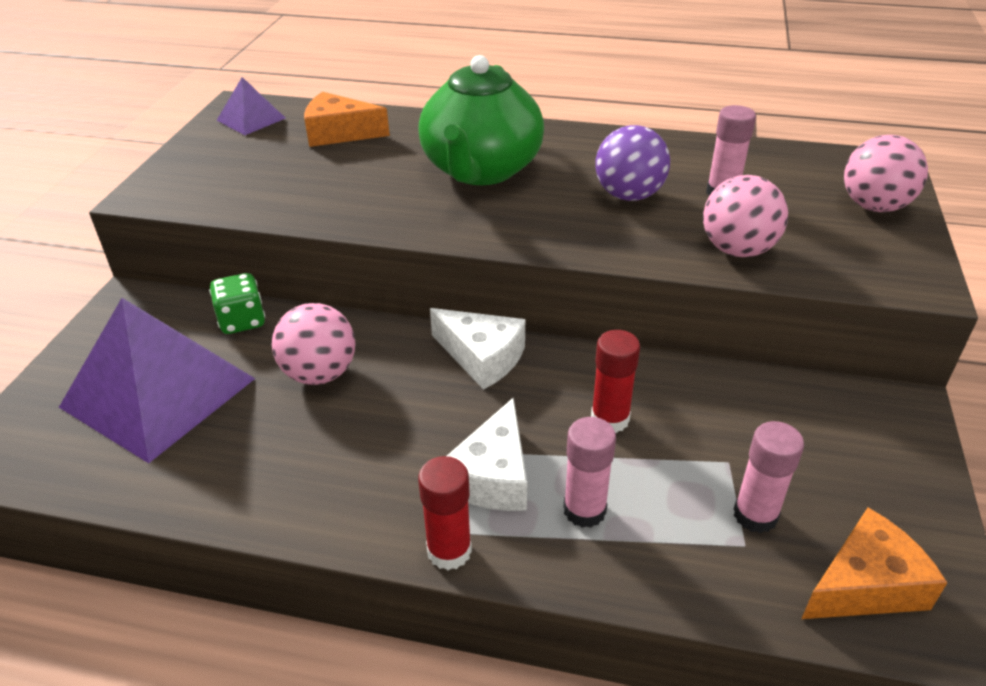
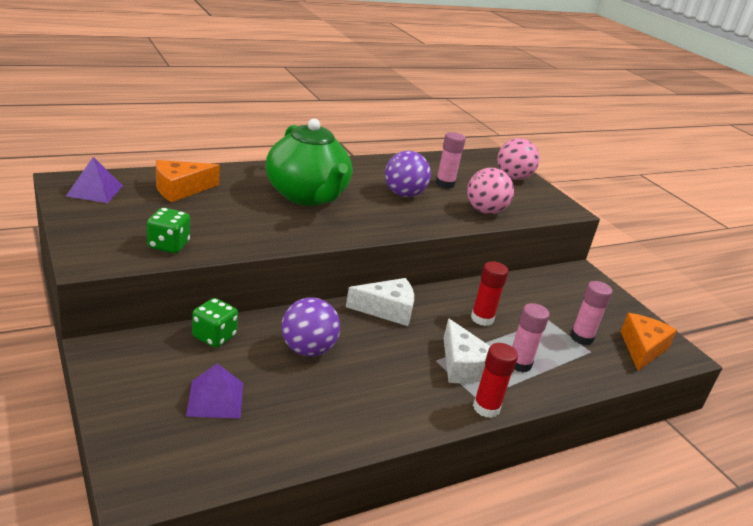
camera: 45 degrees left, 10 degrees down
purple pyramid [59,298,255,463] -> purple pyramid [186,363,243,419], size x0.48
pink ball [272,303,355,385] -> purple ball [281,298,340,357]
none -> green dice [147,208,190,253]

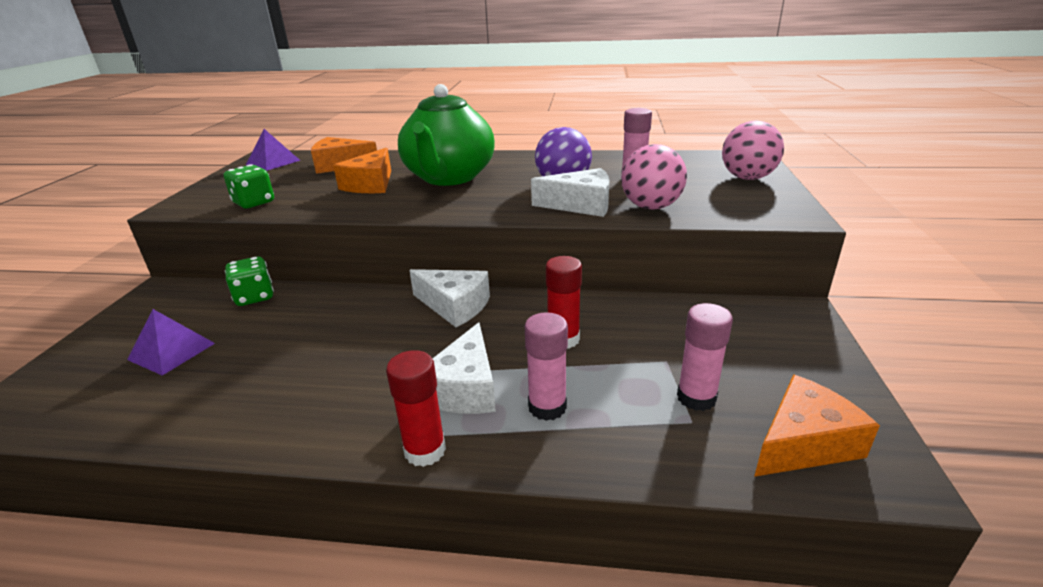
camera: 40 degrees right, 0 degrees up
purple ball [281,298,340,357] -> none
none -> orange cheese [333,148,391,193]
none -> white cheese [531,168,610,217]

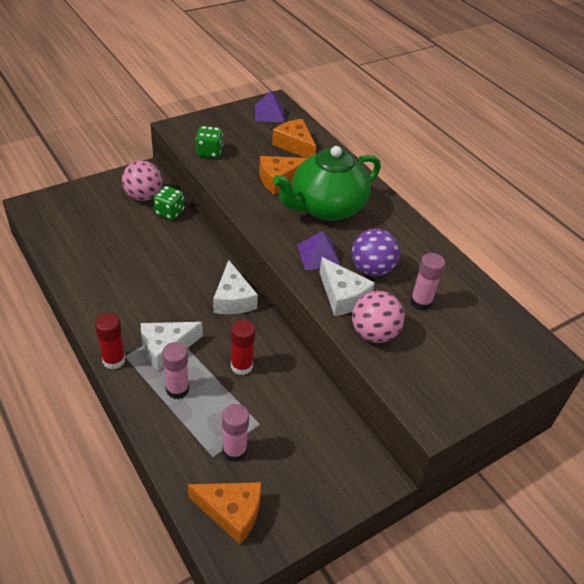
camera: 45 degrees right, 15 degrees up
purple pyramid [127,309,215,376] -> purple pyramid moved to [297,231,341,270]
pink ball [722,121,784,180] -> pink ball moved to [122,161,163,201]

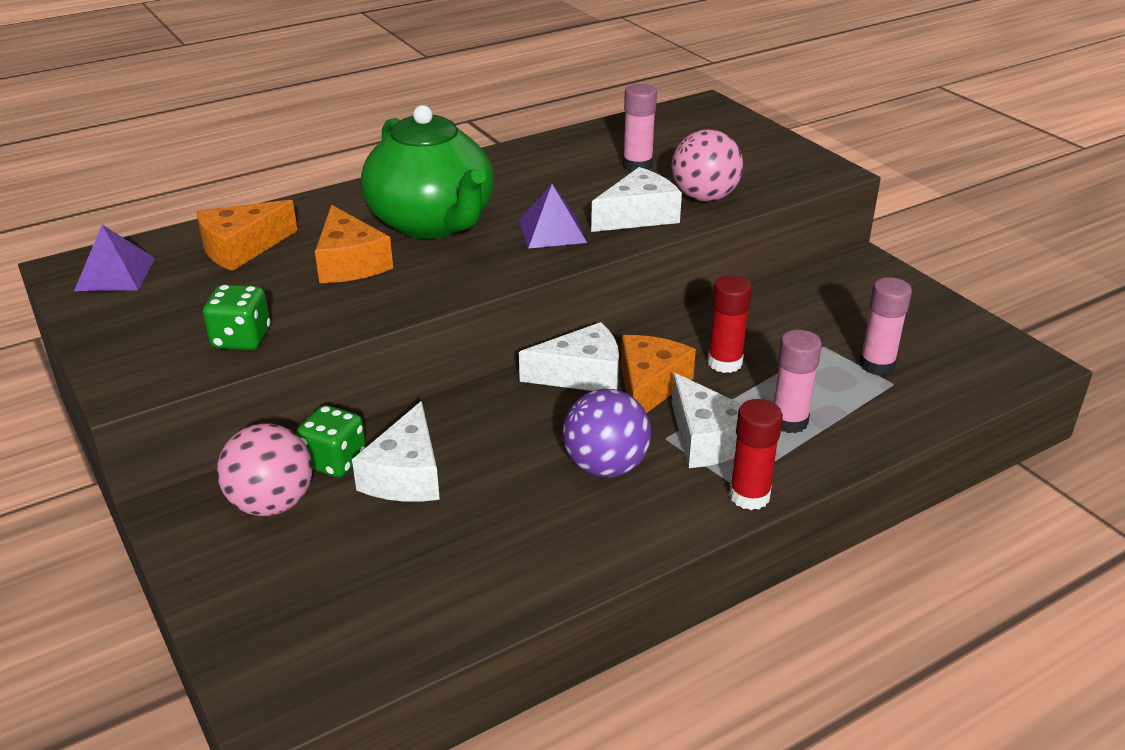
camera: 85 degrees left, 10 degrees down
orange cheese [188,482,261,544] -> orange cheese moved to [621,335,696,413]
purple ball [352,229,400,277] -> purple ball moved to [563,389,652,477]
none -> white cheese [352,401,440,502]

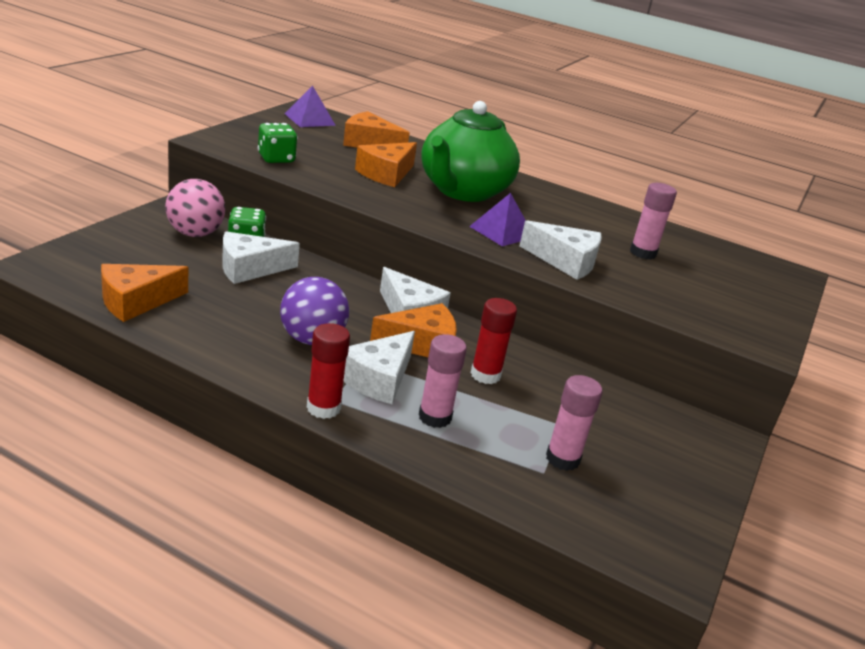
camera: 55 degrees right, 5 degrees down
pink ball [671,129,743,202] -> none
none -> orange cheese [101,264,188,322]

